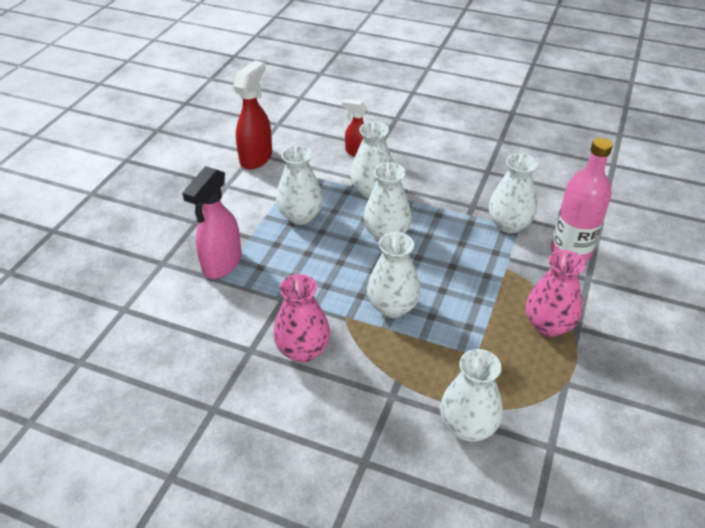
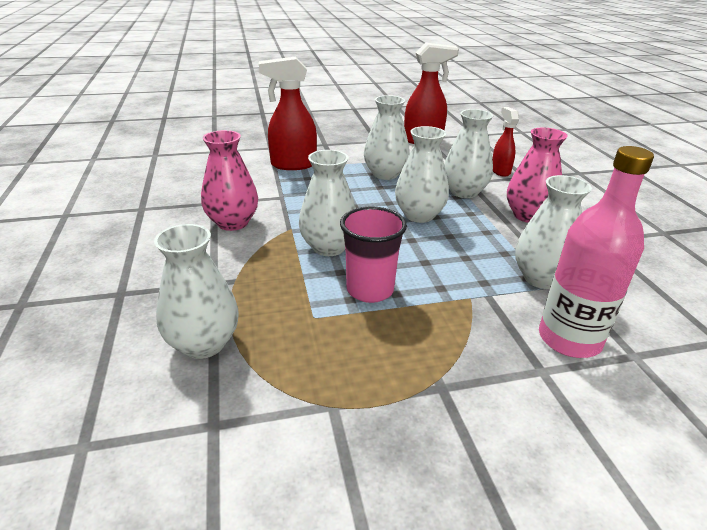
camera: 55 degrees right, 10 degrees down
pink spray bottle [182,166,242,279] -> red spray bottle [259,57,317,170]
pink vase [526,250,586,337] -> pink vase moved to [507,128,568,223]
none -> pink cup [340,207,407,303]

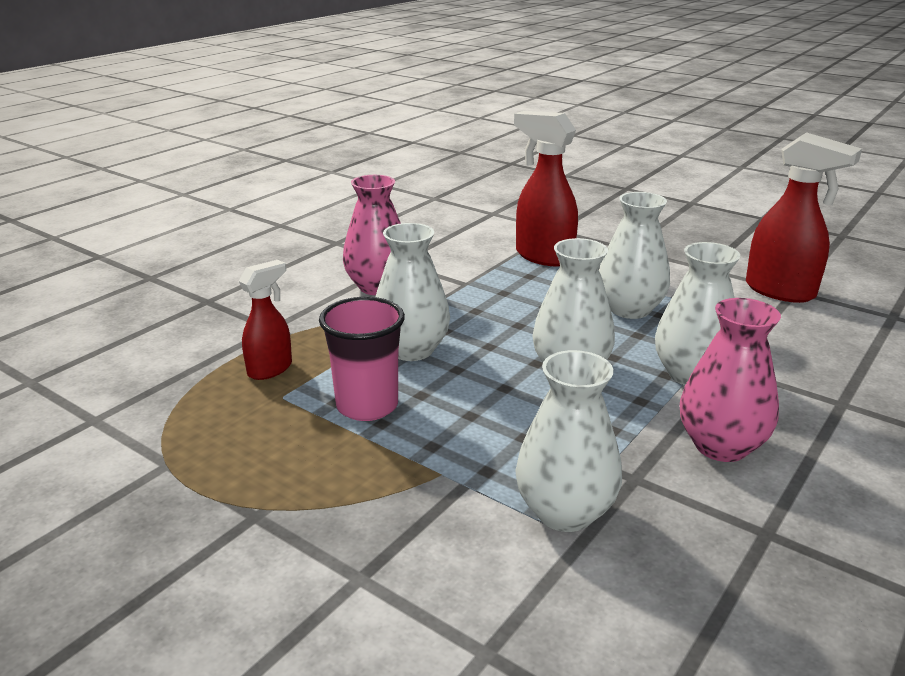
camera: 50 degrees right, 5 degrees down
white vase [154,224,239,359] -> none
red spray bottle [492,107,519,177] -> red spray bottle moved to [239,260,292,380]
pink bottle [539,146,654,358] -> none

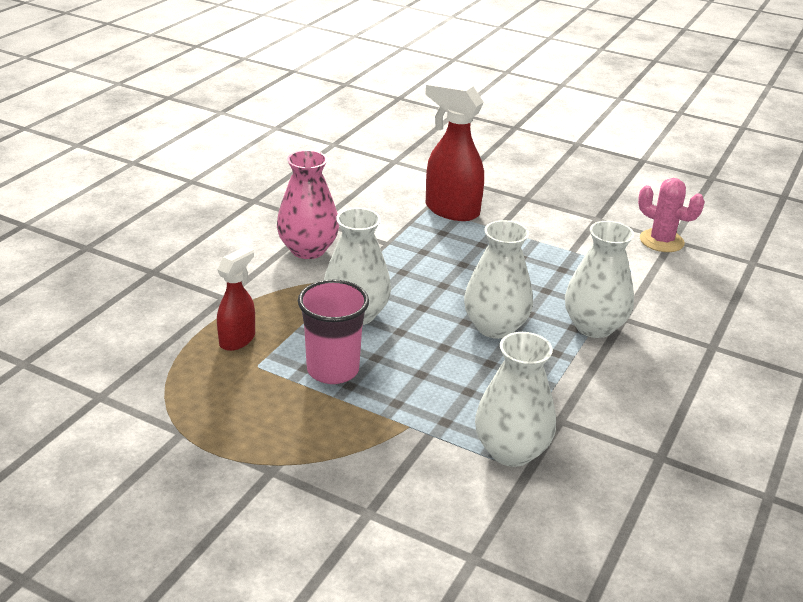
camera: 10 degrees left, 5 degrees up
white vase [599,192,670,319] -> none
pink vase [680,298,781,462] -> none
red spray bottle [746,132,862,303] -> pink cactus [638,178,705,252]

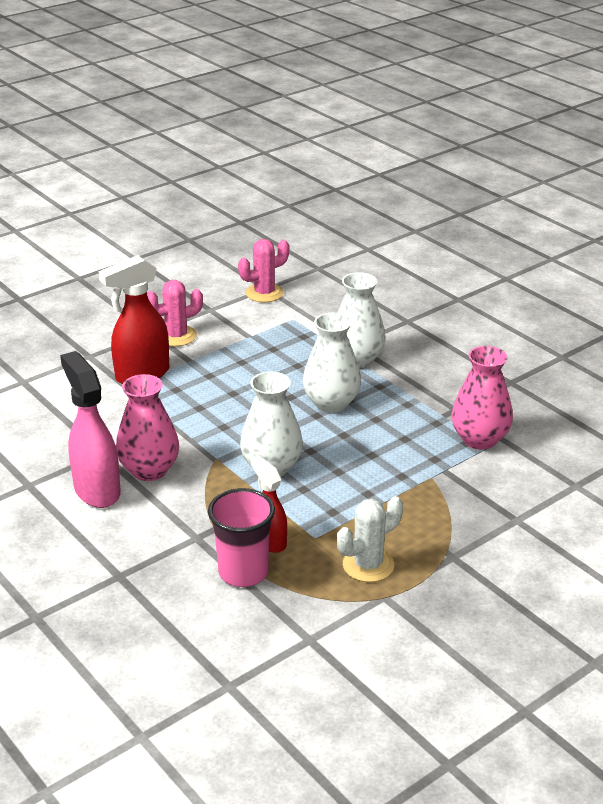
camera: 65 degrees left, 0 degrees up
pink cup [298,280,369,384] -> pink cup moved to [208,488,275,587]
white vase [475,332,556,467] -> pink vase [451,346,513,450]
none -> pink spray bottle [60,351,121,508]
none -> pink cactus [147,280,203,346]
none -> white cactus [337,496,403,582]

